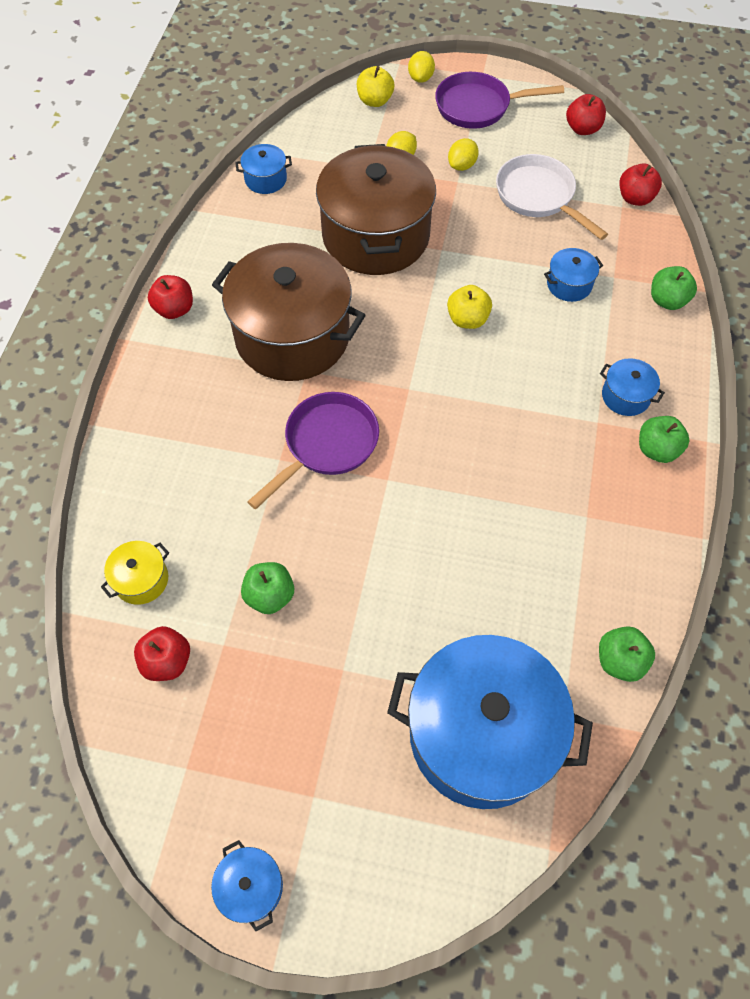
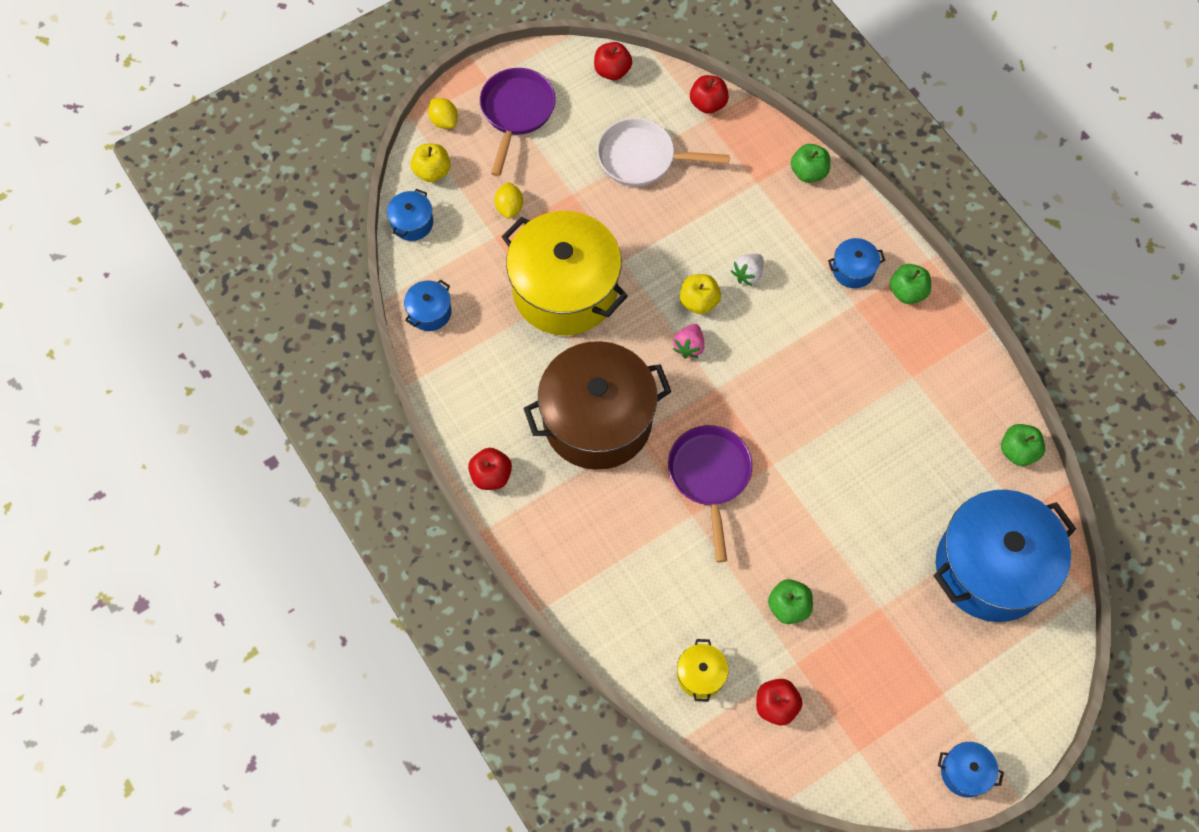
camera: 45 degrees left, 5 degrees up
brown pot [316,144,436,275] -> yellow pot [502,211,628,335]
purple pan [435,72,564,129] -> purple pan turned 150 degrees clockwise [480,68,556,176]
yellow lemon [448,138,479,171] -> none
blue pot [544,248,603,302] -> blue pot moved to [387,189,433,241]
none -> pink strawberry [673,324,705,359]
none -> white strawberry [731,254,764,286]

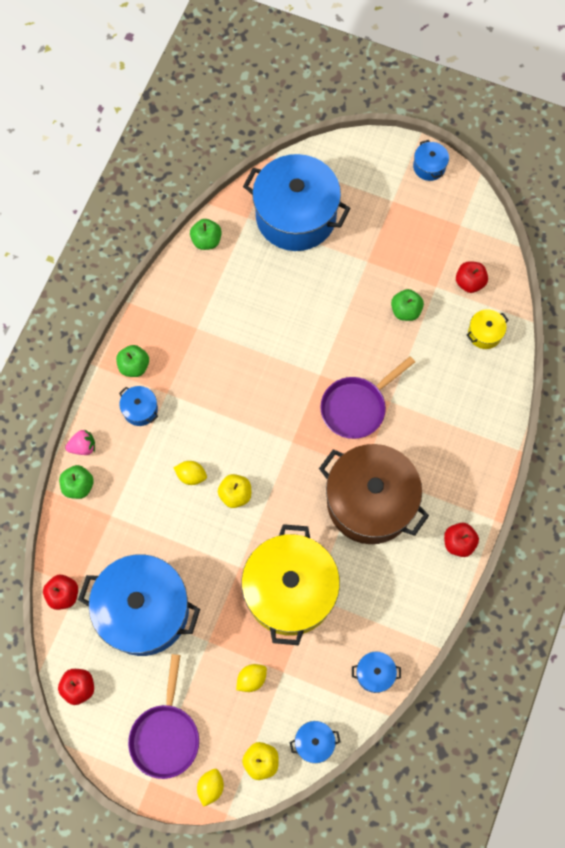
camera: 125 degrees left, 5 degrees up
purple pan [480,68,556,176] -> purple pan turned 60 degrees counterclockwise [128,654,199,779]
white pan [597,118,730,187] -> blue pot [78,554,200,656]
pink strawberry [673,324,705,359] -> pink strawberry moved to [65,429,95,455]
white strawberry [731,254,764,286] -> yellow lemon [174,461,207,485]

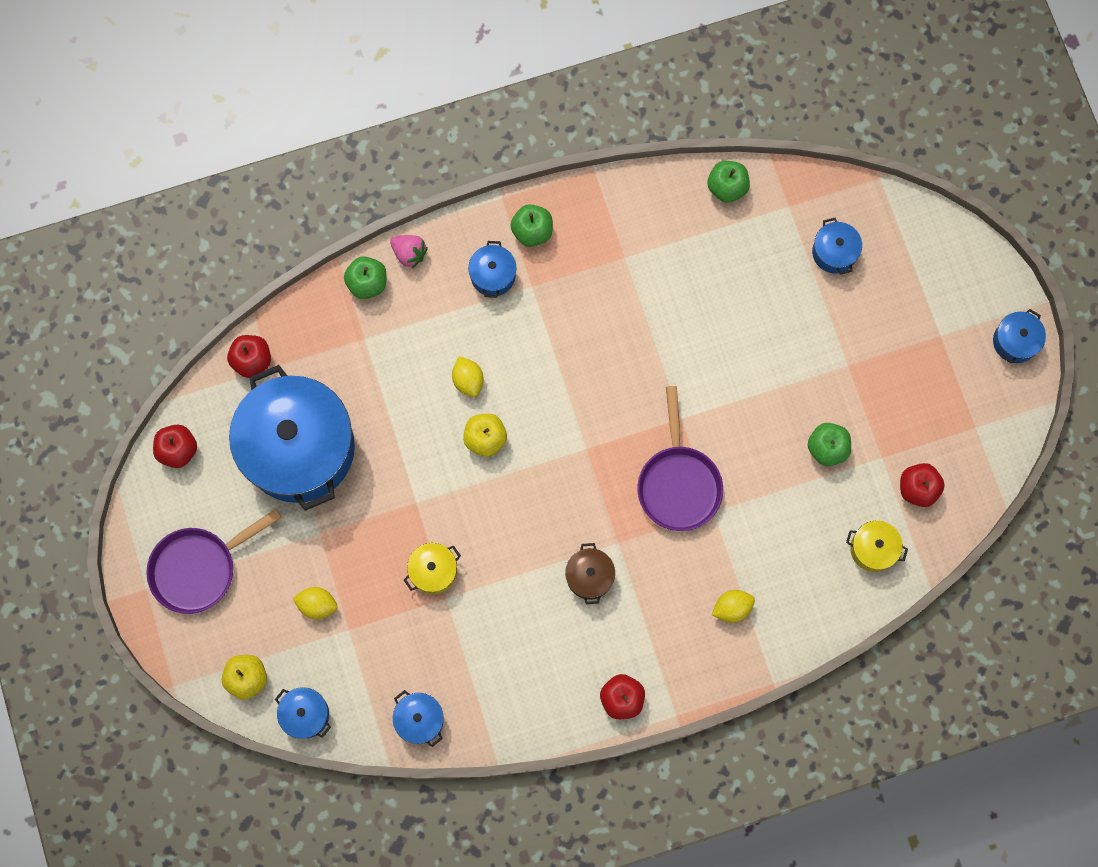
camera: 50 degrees right, 5 degrees up
yellow lemon [197,769,224,807] -> yellow lemon moved to [712,590,755,623]
yellow pot [242,524,340,645] -> yellow pot [404,543,461,594], size x0.41
blue pot [243,154,350,251] -> blue pot [812,218,862,275], size x0.41
brown pot [319,444,429,544] -> brown pot [565,543,615,604], size x0.41
purple pan [320,356,415,439] -> purple pan turned 105 degrees counterclockwise [638,386,723,531]

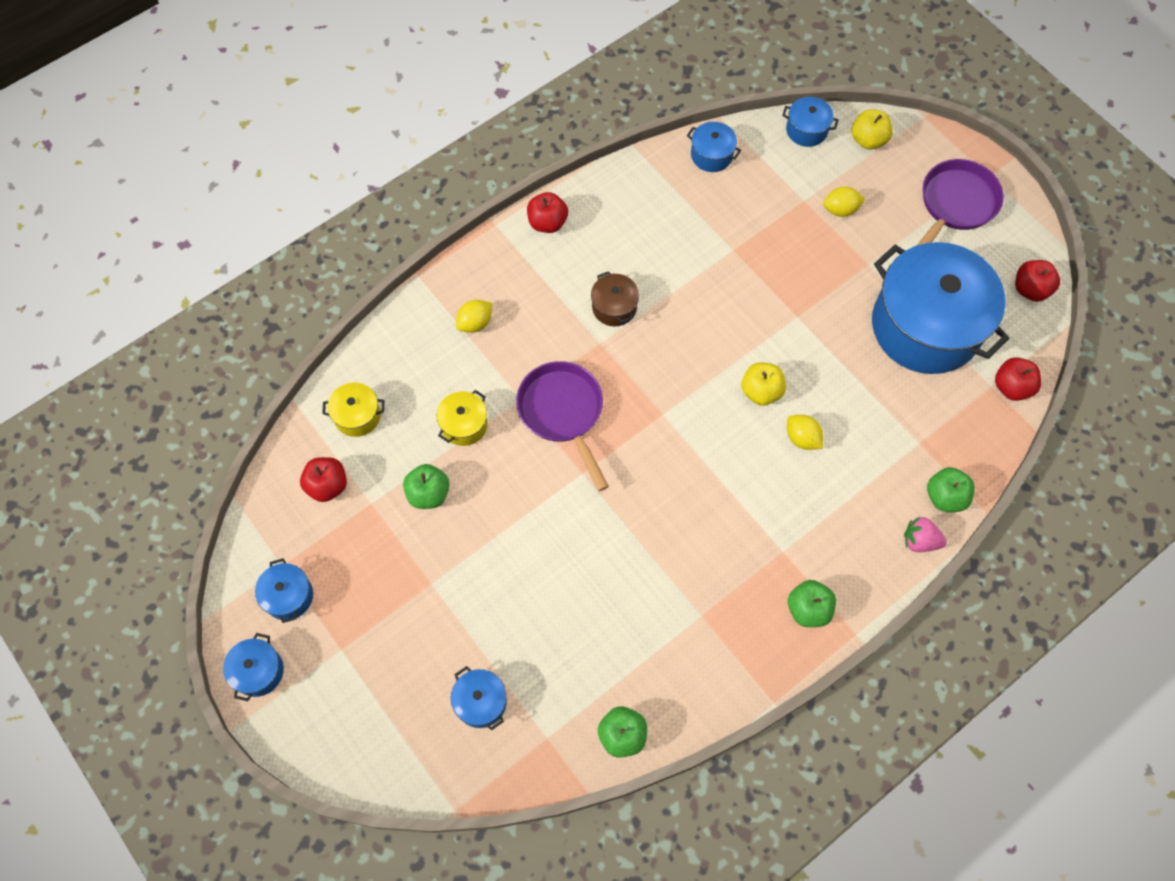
camera: 160 degrees right, 10 degrees down
yellow pot [404,543,461,594] -> yellow pot moved to [436,390,488,446]
blue pot [468,241,516,298] -> blue pot moved to [255,558,313,623]

